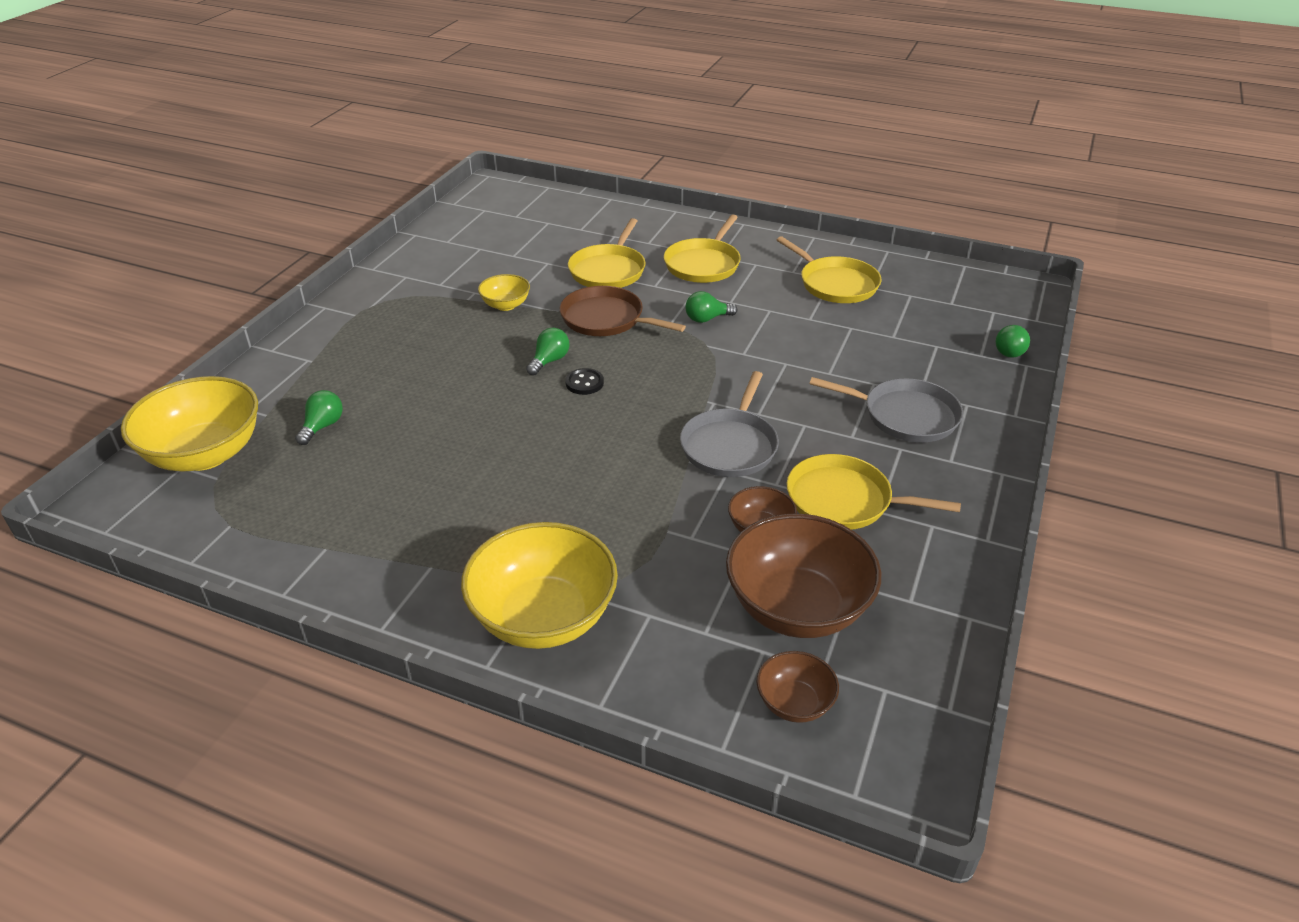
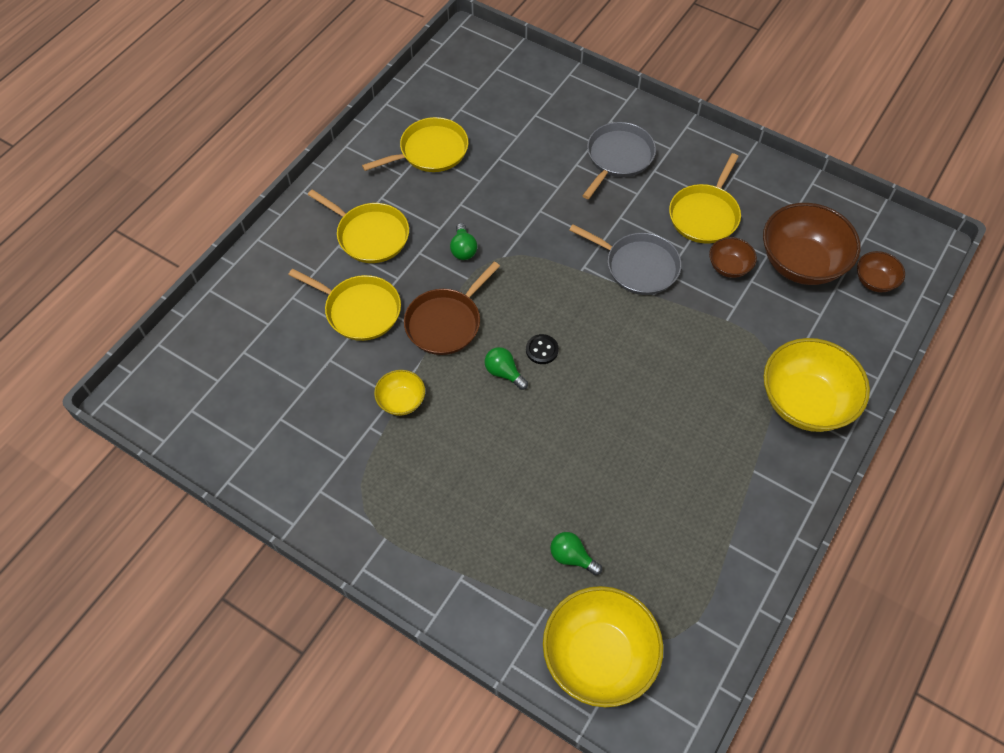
camera: 80 degrees left, 20 degrees up
green light bulb [996,325,1030,358] -> none

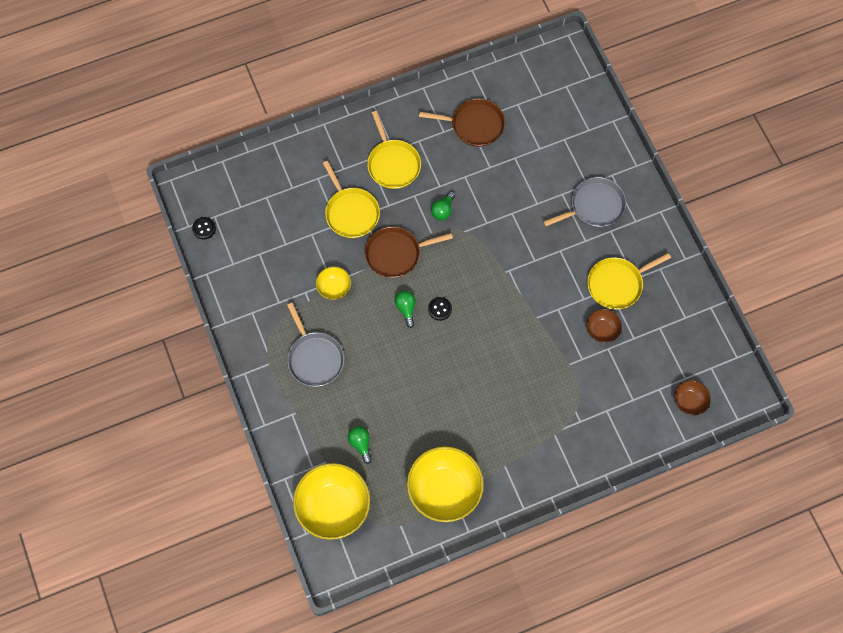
camera: 35 degrees right, 10 degrees up
yellow pan [362,117,469,172] -> brown pan [419,98,505,147]
grey pan [569,225,682,295] -> grey pan moved to [287,303,344,387]
brown bowl [763,203,860,285] -> none
yellow bowl [764,338,870,432] -> yellow bowl moved to [407,446,484,522]
none -> black button [192,217,216,240]

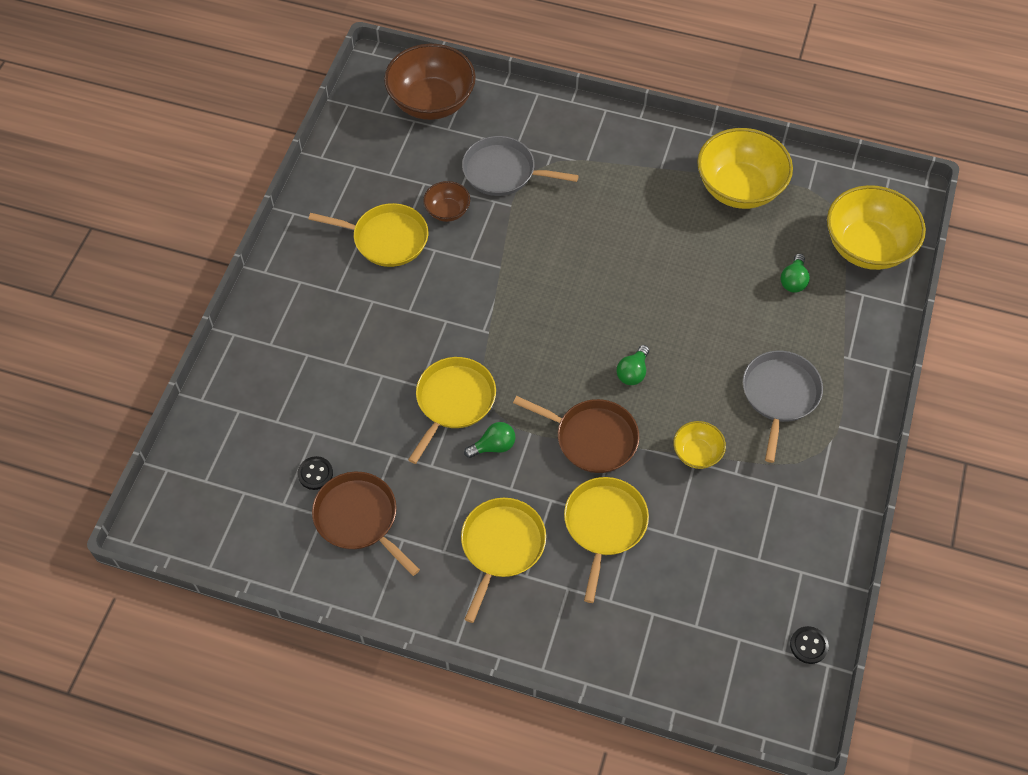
camera: 140 degrees left, 10 degrees down
black button [428,297,452,321] -> black button moved to [298,456,333,490]
grey pan [543,177,626,227] -> grey pan moved to [462,136,579,196]
brown bowl [674,380,711,415] -> brown bowl [384,44,476,120], size x2.02
none -> yellow pan [408,357,496,464]

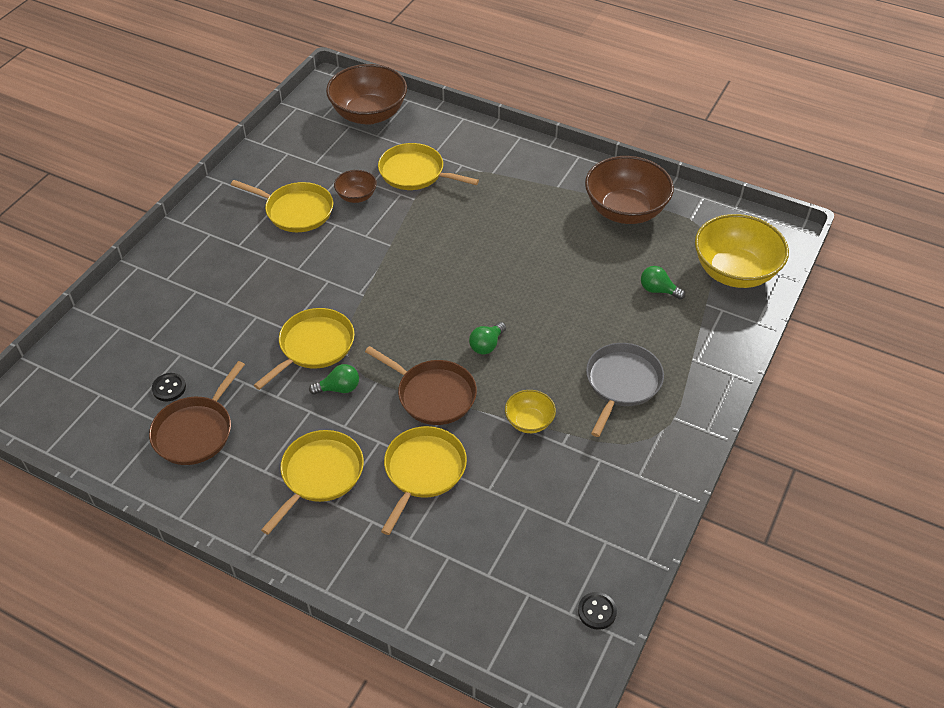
camera: 10 degrees right, 10 degrees down
brown pan [312,472,420,576] -> brown pan turned 120 degrees counterclockwise [149,361,245,465]
grey pan [462,136,579,196] -> yellow pan [378,143,479,190]
yellow bowl [697,128,793,209] -> brown bowl [585,156,674,224]
green light bulb [781,254,810,293] -> green light bulb turned 90 degrees clockwise [641,266,686,300]

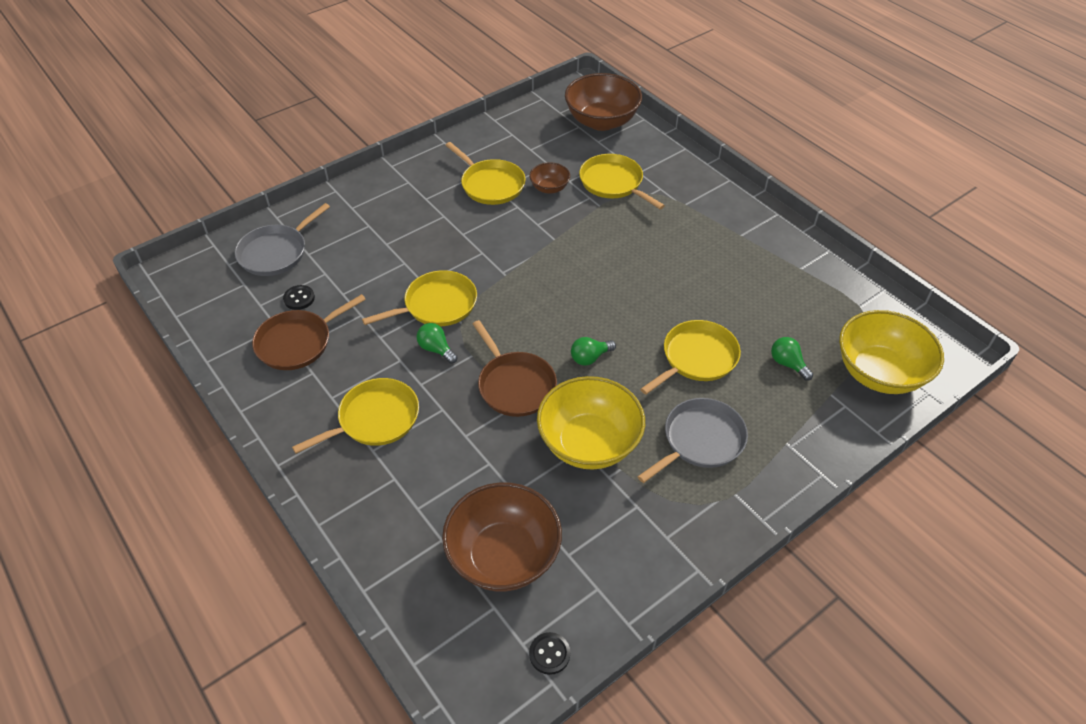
camera: 25 degrees right, 0 degrees up
green light bulb [309,364,359,395] -> green light bulb turned 150 degrees counterclockwise [416,323,458,364]
yellow pan [381,426,467,535] -> yellow pan moved to [640,320,741,395]
yellow bowl [505,390,556,433] -> yellow bowl [537,376,645,469], size x2.02
brown bowl [585,156,674,224] -> brown bowl moved to [442,482,562,592]
none -> grey pan [235,203,330,276]

